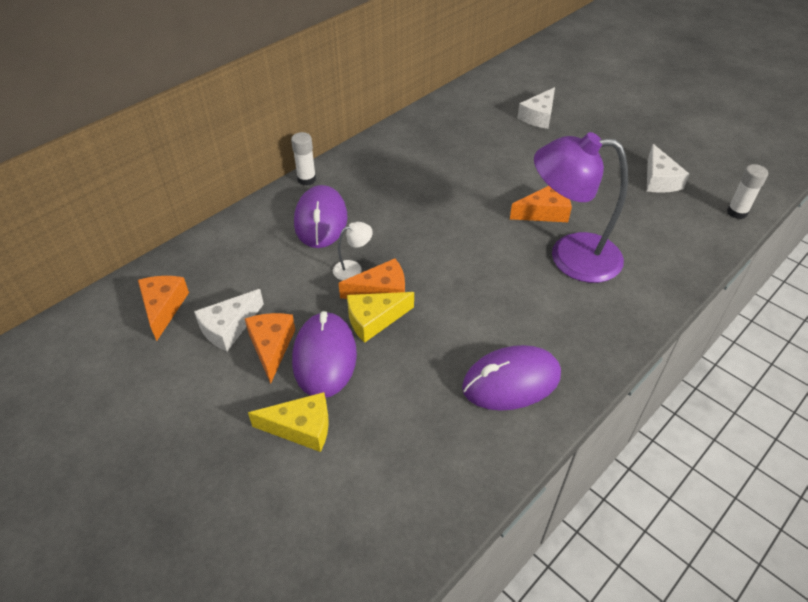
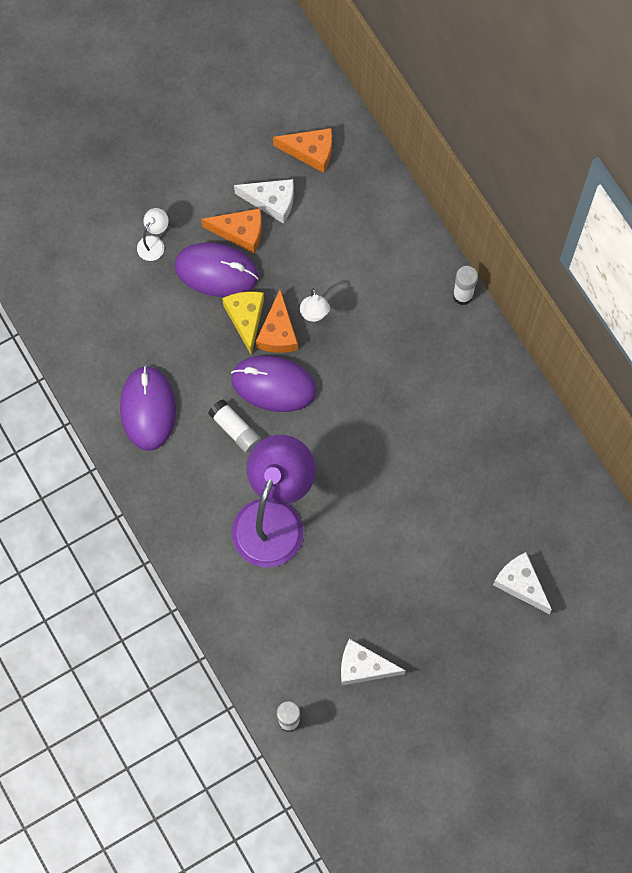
camera: 105 degrees right, 25 degrees up
white cheese [194,289,264,352] -> white cheese turned 135 degrees clockwise [234,179,294,224]
yellow cheese [248,392,329,452] -> white lamp [137,208,169,261]
purple mouse [294,185,348,248] -> purple mouse moved to [231,356,317,412]
orange cheese [510,186,572,222] -> none
none -> white glue stick [208,399,261,453]

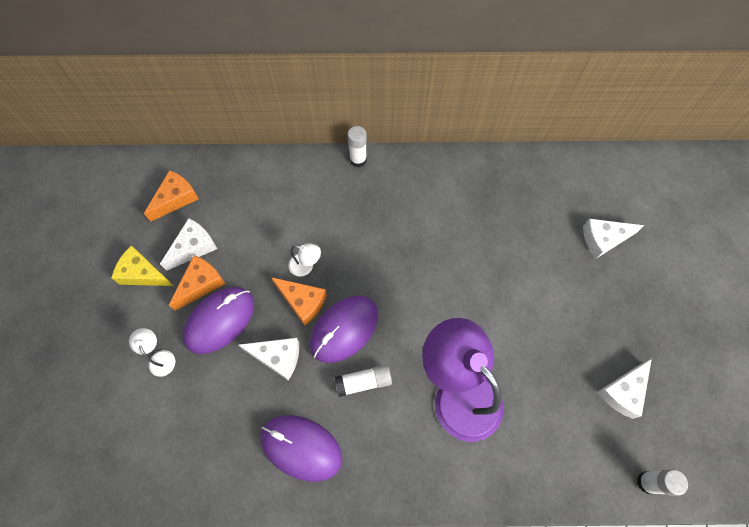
camera: 60 degrees left, 5 degrees down
yellow cheese [222,291,264,355] -> yellow cheese moved to [111,245,173,286]
none -> white cheese [238,338,299,380]

